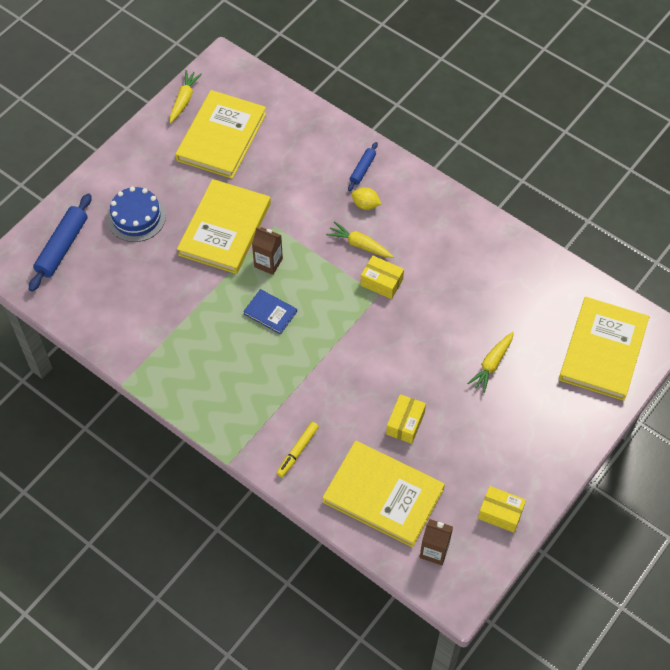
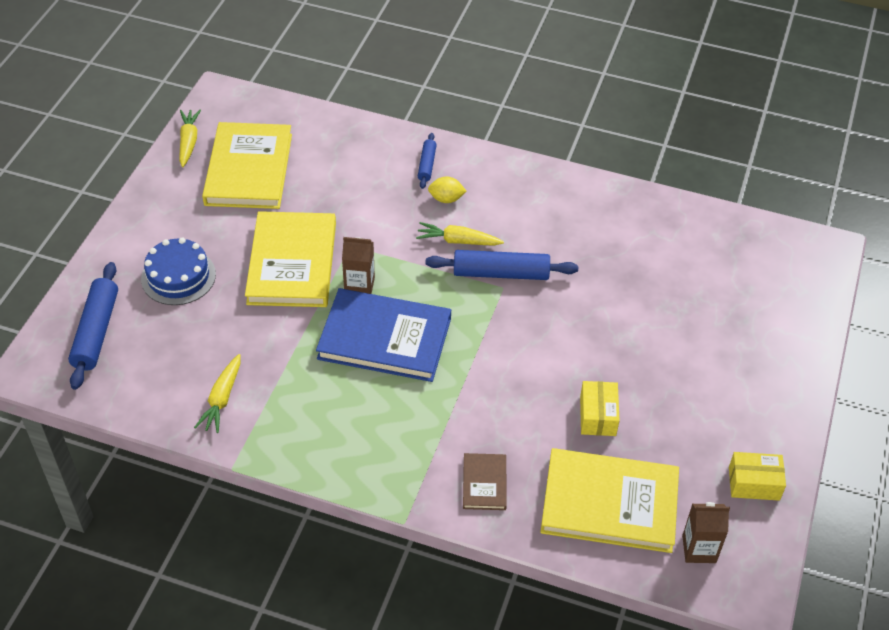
camera: 20 degrees left, 10 degrees down
blue book [243,289,297,335] -> blue book [316,288,451,382], size x2.12
yellow marker [277,422,319,477] -> brown book [463,453,507,510]
yellow box [360,255,404,299] -> blue rolling pin [425,250,578,280]
yellow carrot [467,332,514,393] -> yellow carrot moved to [194,354,241,433]
yellow book [559,297,649,401] -> none

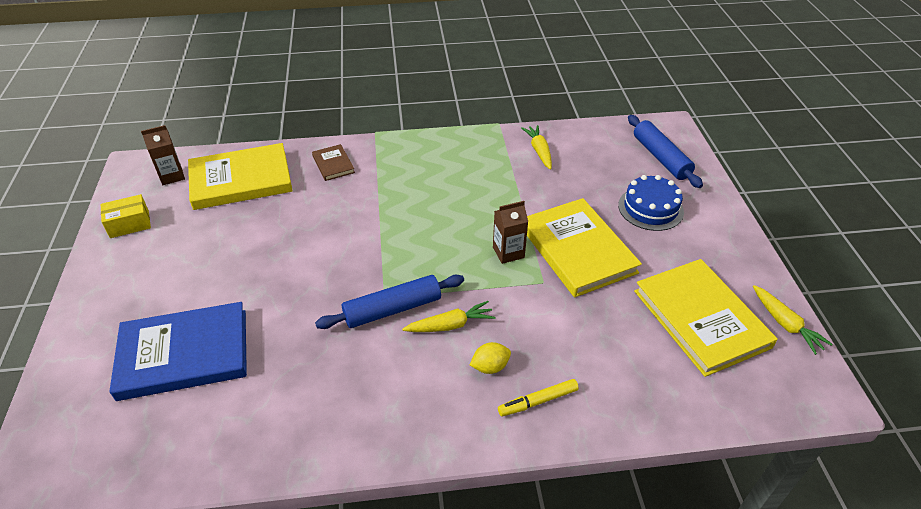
camera: 155 degrees right, 5 degrees down
blue book [316,288,451,382] -> blue book moved to [109,302,247,401]
blue rolling pin [418,133,436,189] -> yellow marker [498,379,579,417]
yellow box [580,381,620,436] -> none

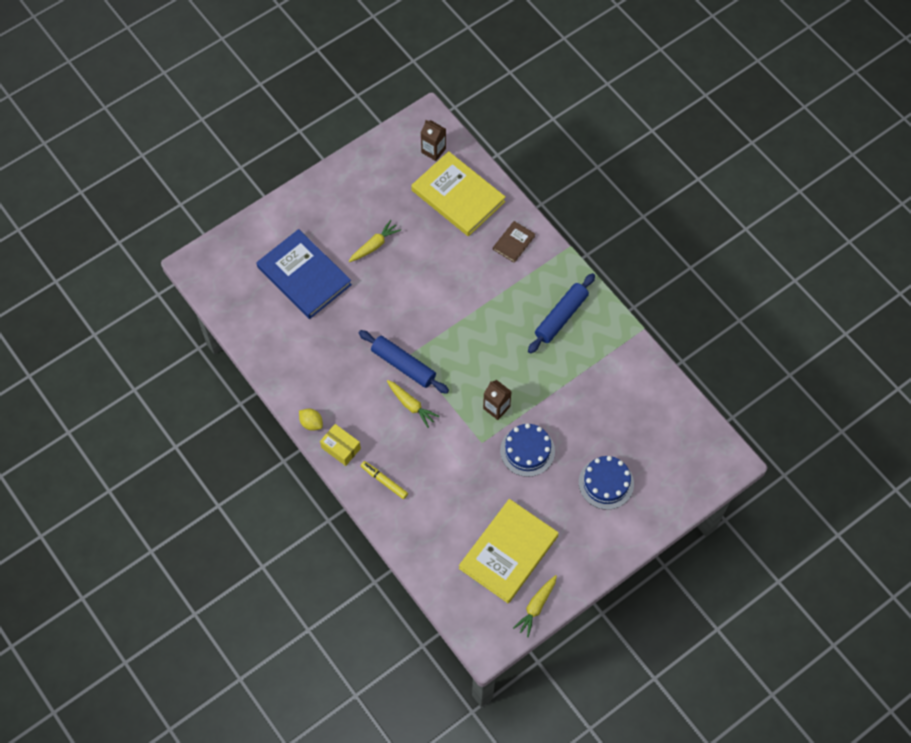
camera: 60 degrees right, 20 degrees up
yellow box [101,194,151,238] -> yellow box moved to [320,424,361,466]
yellow lemon [470,342,511,374] -> yellow lemon moved to [299,409,323,431]
yellow carrot [521,125,552,170] -> yellow carrot moved to [349,220,401,262]
yellow book [527,198,642,297] -> blue cake [500,423,555,477]
blue rolling pin [628,115,703,188] -> blue rolling pin moved to [528,273,595,354]

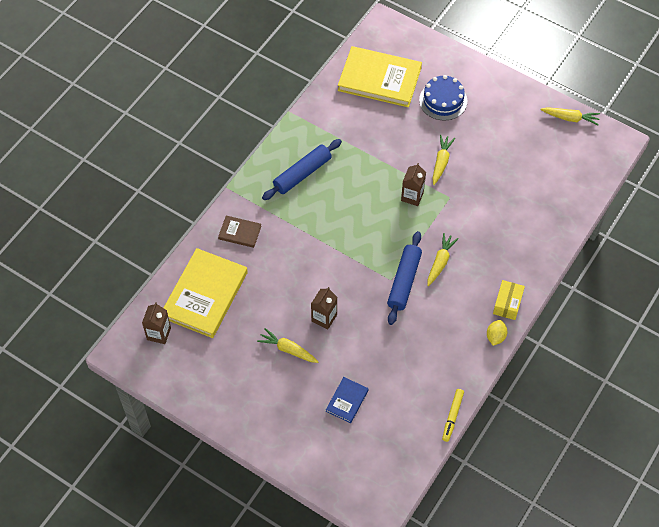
camera: 110 degrees left, 5 degrees down
blue book [256,229,352,319] -> blue book [326,377,369,423], size x0.47
yellow marker [361,461,408,499] -> yellow marker moved to [442,389,464,442]
yellow book [459,499,559,603] -> yellow book moved to [338,46,422,107]
blue cake [500,423,555,477] -> yellow carrot [432,135,455,185]
blue rolling pin [528,273,595,354] -> blue rolling pin turned 60 degrees counterclockwise [262,139,342,200]
none -> brown carton [311,287,337,329]

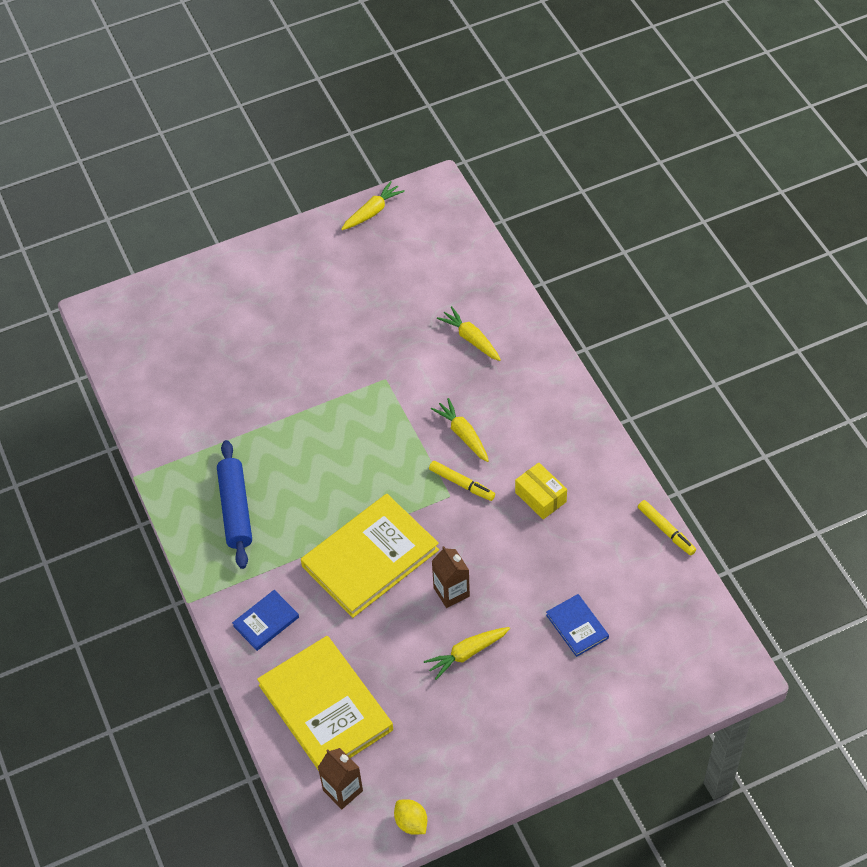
camera: 55 degrees left, 5 degrees down
brown book [218,216,262,248] -> blue book [232,590,299,651]
yellow book [338,46,422,107] -> yellow book moved to [301,494,439,618]
blue rolling pin [387,231,422,325] -> yellow marker [429,461,495,501]
brown carton [401,163,426,206] -> none
blue cake [419,75,467,121] -> none
yellow carrot [432,135,455,185] -> yellow carrot moved to [437,306,501,361]
yellow lemon [487,320,507,346] -> yellow lemon moved to [394,799,427,834]
yellow box [493,280,525,320] -> yellow box moved to [515,463,567,519]

